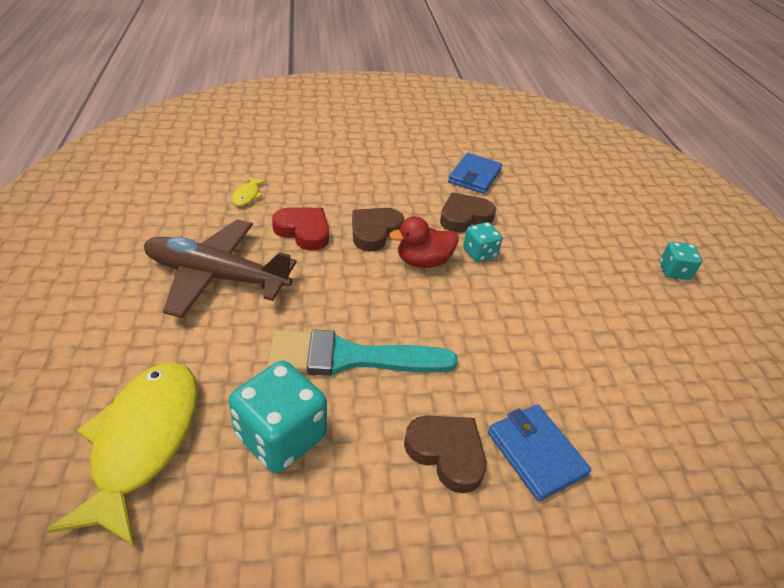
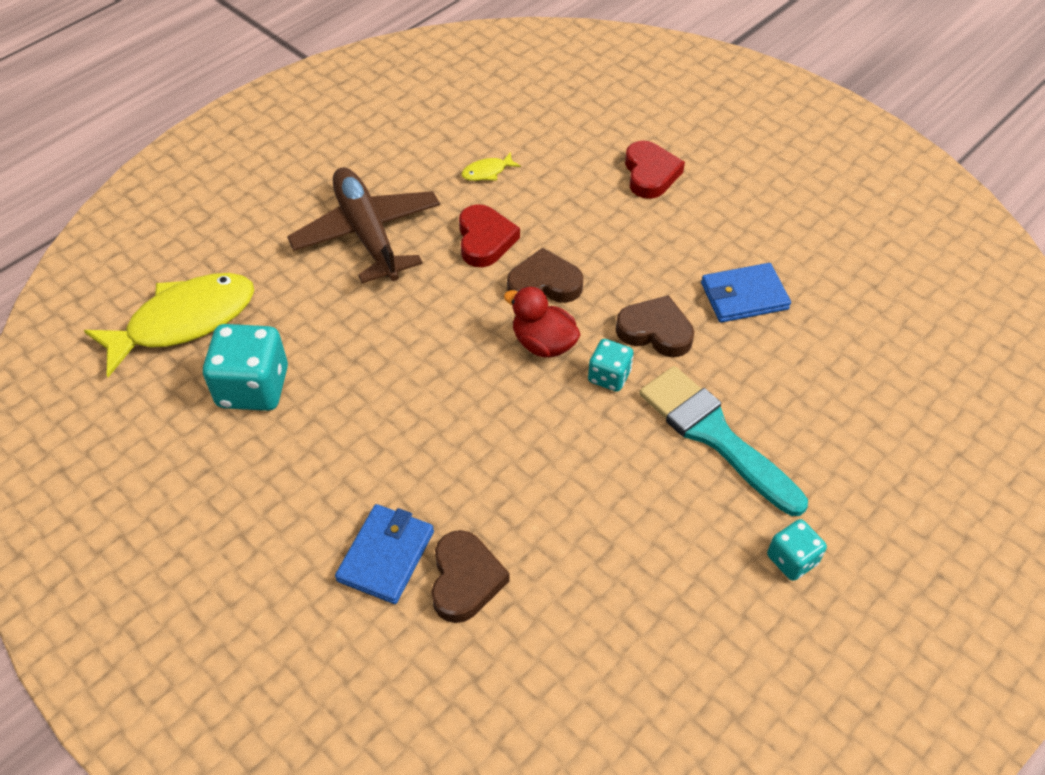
camera: 55 degrees right, 10 degrees up
turquoise brush [267,329,458,376] -> turquoise brush moved to [639,366,808,516]
brown heart [404,415,487,493] -> brown heart moved to [431,530,510,623]
none -> red heart [625,141,685,199]

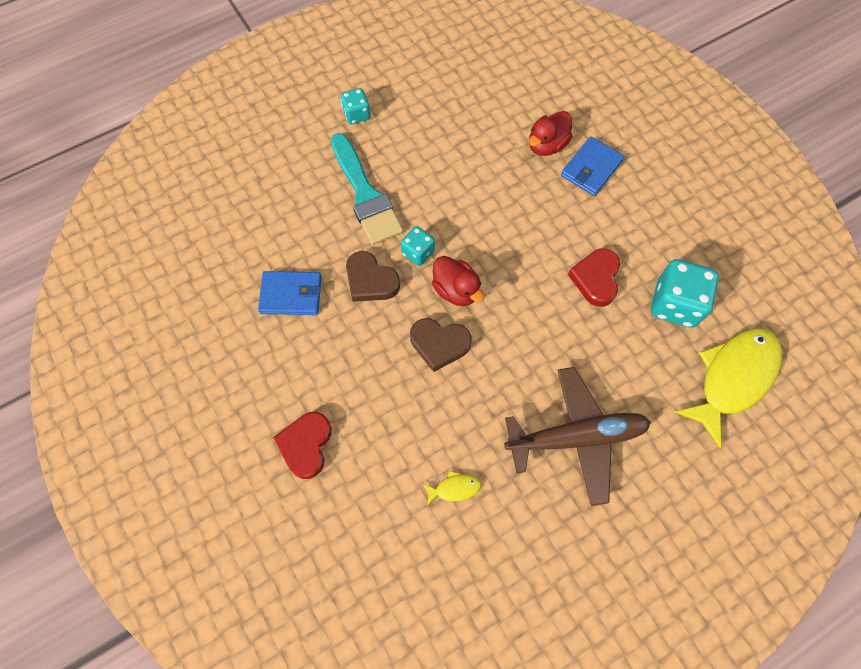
camera: 165 degrees left, 15 degrees up
yellow fish [84,273,254,377] -> yellow fish turned 150 degrees clockwise [674,329,782,448]
brown plane [287,167,440,283] -> brown plane turned 90 degrees counterclockwise [504,367,651,506]
brown heart [431,530,510,623] -> red duck [529,111,572,156]
red heart [459,204,520,267] -> red heart moved to [568,248,620,307]

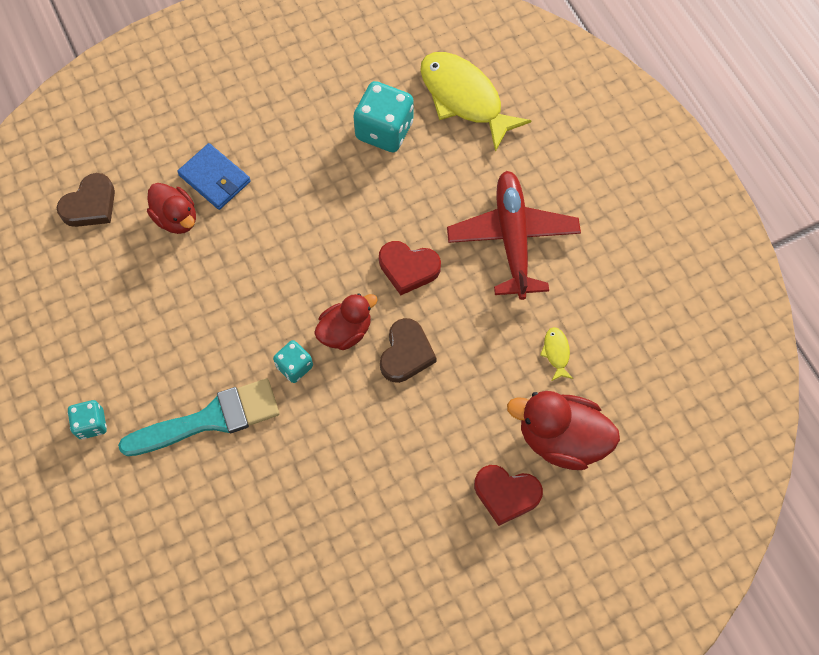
camera: 85 degrees left, 0 degrees up
blue wallet [258,271,322,315] -> none
brown heart [346,251,400,302] -> brown heart moved to [57,173,115,227]
brown plane [504,367,651,506] -> red plane [447,171,581,300]
red heart [568,248,620,307] -> red heart moved to [379,241,441,295]
none -> red duck [507,391,620,470]

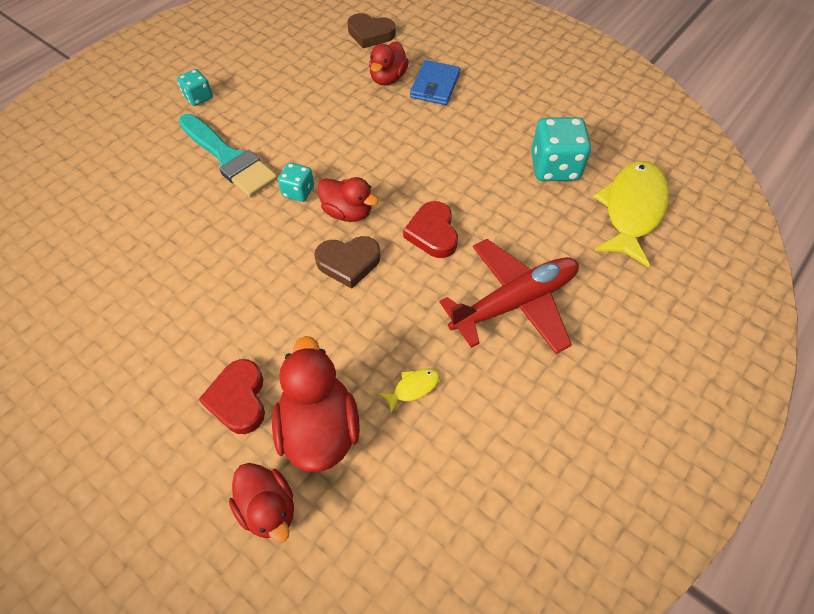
camera: 65 degrees right, 10 degrees down
none -> red duck [229,463,294,543]

